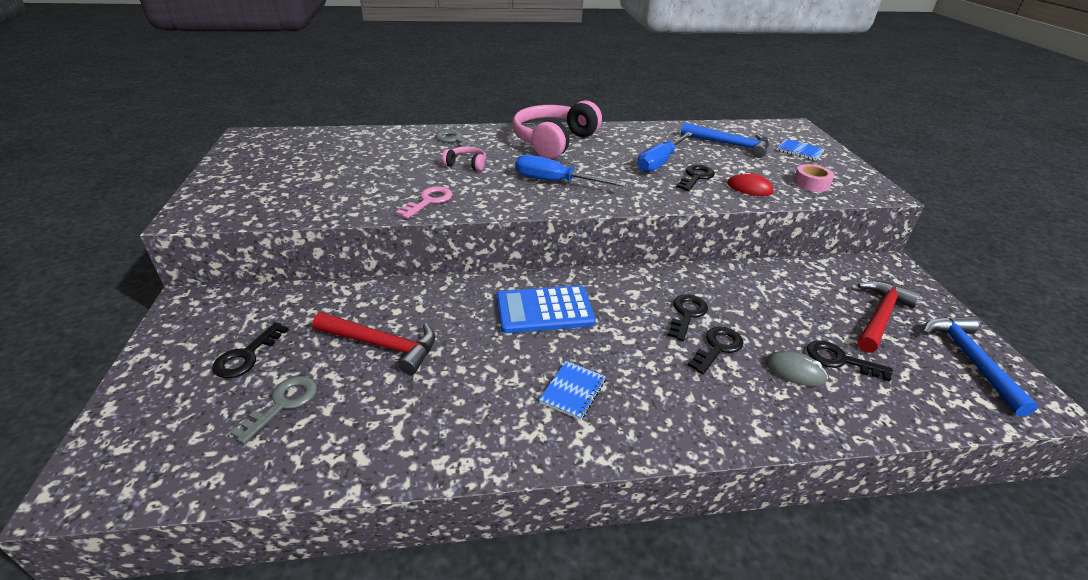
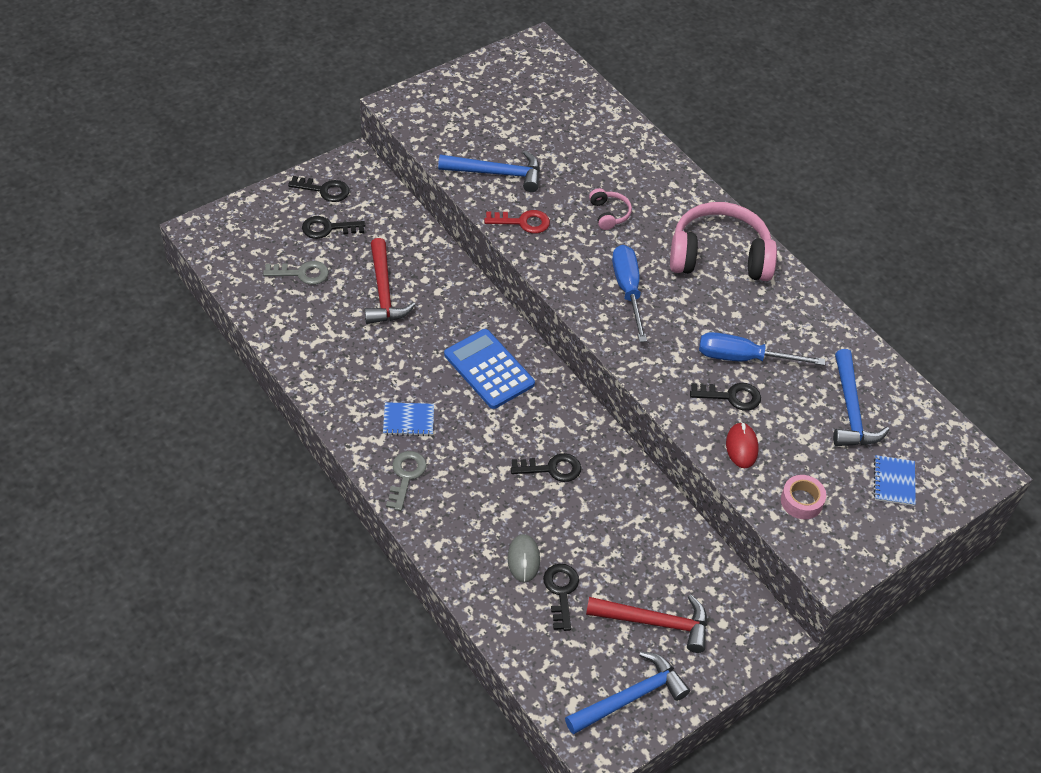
camera: 60 degrees right, 15 degrees up
pink key [396,186,453,219] -> red key [484,210,550,234]
grey key [436,130,482,149] -> grey key moved to [386,451,427,511]
black key [687,327,743,375] -> black key moved to [288,176,349,202]
none -> blue hammer [438,151,540,192]

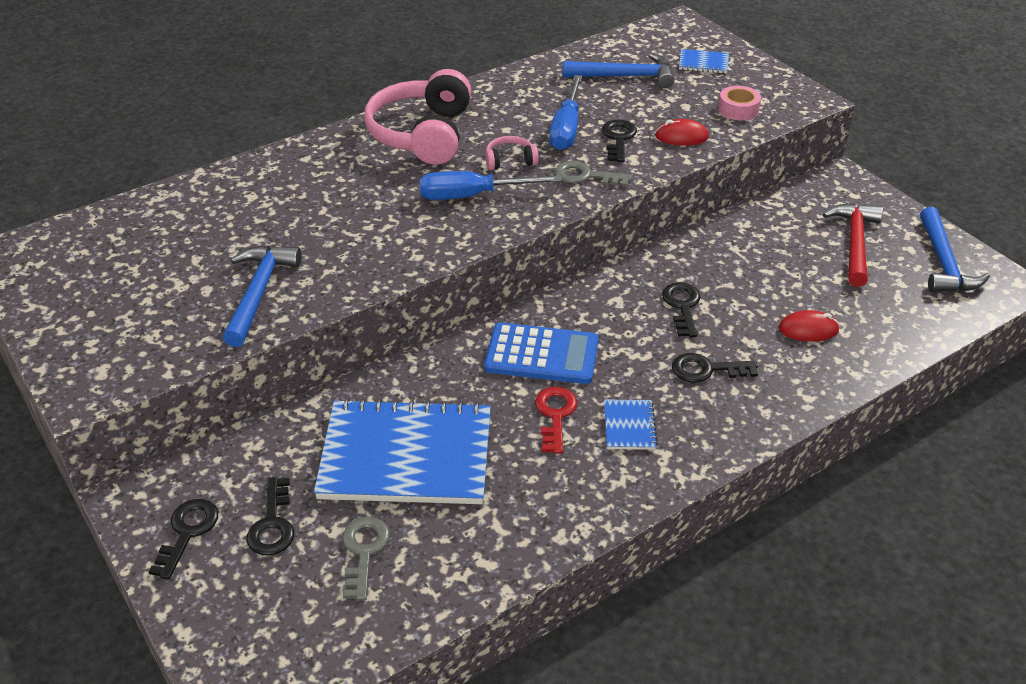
camera: 85 degrees left, 10 degrees down
red hammer [365,238,416,324] -> blue notebook [314,398,491,504]
grey key [386,451,427,511] -> grey key moved to [555,161,632,187]
blue calculator [444,329,535,409] -> blue calculator turned 135 degrees counterclockwise [484,322,599,384]
red key [484,210,550,234] -> red key moved to [535,387,577,454]
grey mouse [508,534,540,583] -> red mouse [779,310,840,342]
black key [543,564,579,631] -> black key moved to [672,353,758,383]
blue hammer [565,651,690,735] -> blue hammer turned 150 degrees counterclockwise [920,207,990,292]
pink headphones [589,188,632,230] -> pink headphones moved to [486,136,539,170]

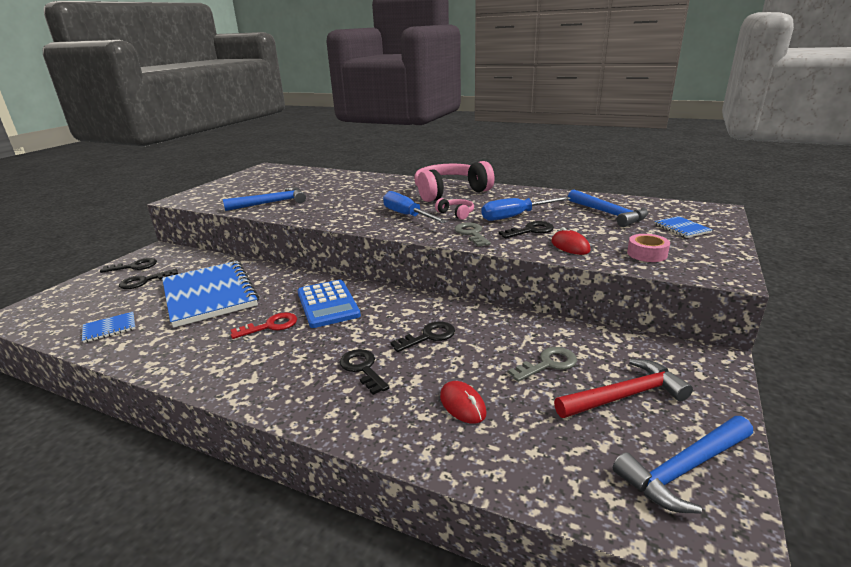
camera: 60 degrees right, 15 degrees down
grey key [342,516,390,600] -> grey key moved to [508,347,577,382]
blue notebook [604,399,658,450] -> blue notebook moved to [82,312,135,343]

